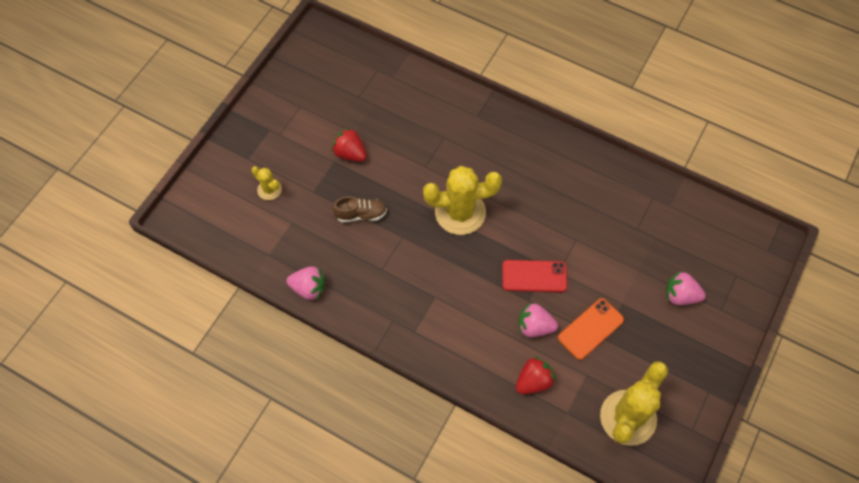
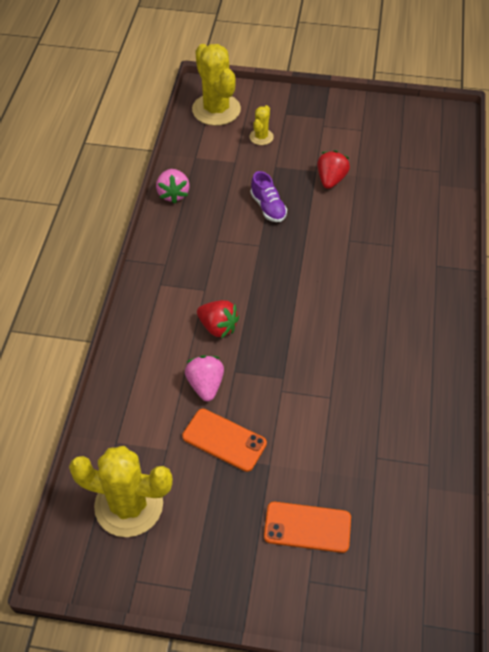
camera: 70 degrees right, 10 degrees down
brown shoe [332,197,387,223] -> purple shoe [250,171,287,222]
yellow cactus [423,166,502,235] -> yellow cactus moved to [192,44,241,126]
red phone [502,260,567,292] -> none
red strawberry [516,356,555,394] -> red strawberry moved to [197,300,239,338]
pink strawberry [666,271,706,305] -> orange phone [264,502,351,553]

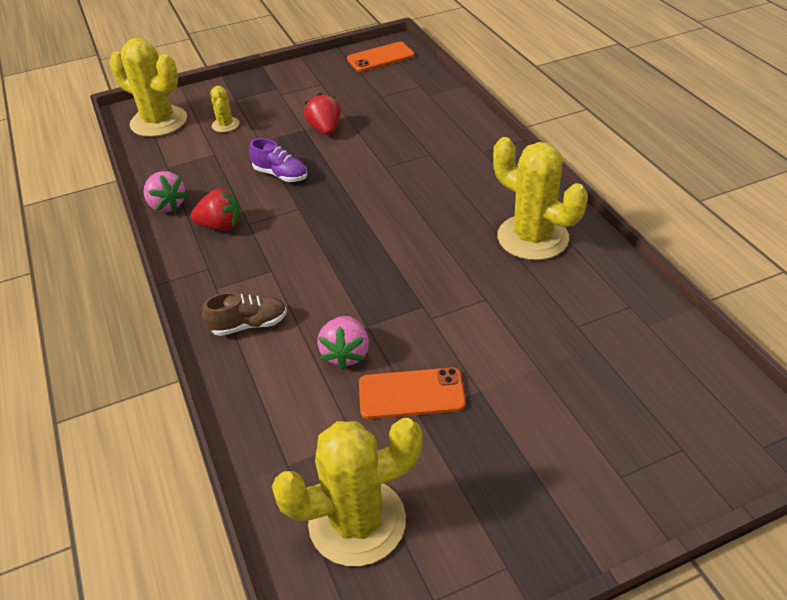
camera: 30 degrees left, 10 degrees down
pink strawberry [185,355,224,401] -> pink strawberry turned 135 degrees counterclockwise [317,316,369,370]
red strawberry [197,300,239,338] -> red strawberry moved to [190,188,241,231]
orange phone [264,502,351,553] -> orange phone moved to [347,42,415,72]
none -> brown shoe [202,292,287,336]
none -> yellow cactus [493,137,588,260]

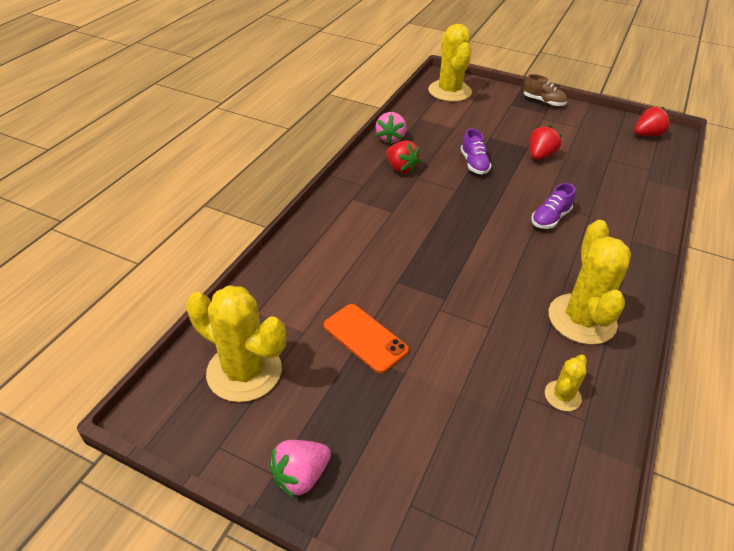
camera: 45 degrees right, 0 degrees up
brown shoe [202,292,287,336] -> brown shoe moved to [523,74,567,106]
yellow cactus [210,86,239,132] -> yellow cactus moved to [545,355,587,411]
pink strawberry [317,316,369,370] -> pink strawberry moved to [269,440,331,498]
orange phone [347,42,415,72] -> red strawberry [634,107,671,137]
none -> purple shoe [531,183,575,229]

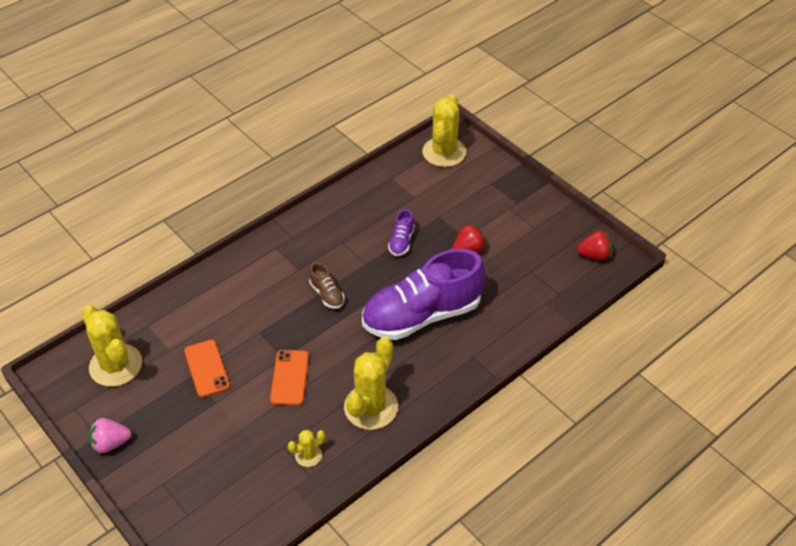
camera: 25 degrees right, 5 degrees up
pink strawberry [376,112,406,144] -> none
red strawberry [386,140,421,174] -> none
brown shoe [523,74,567,106] -> brown shoe moved to [309,263,345,309]
purple shoe [531,183,575,229] -> purple shoe [362,249,486,340], size x2.47
none -> orange phone [270,350,309,405]

